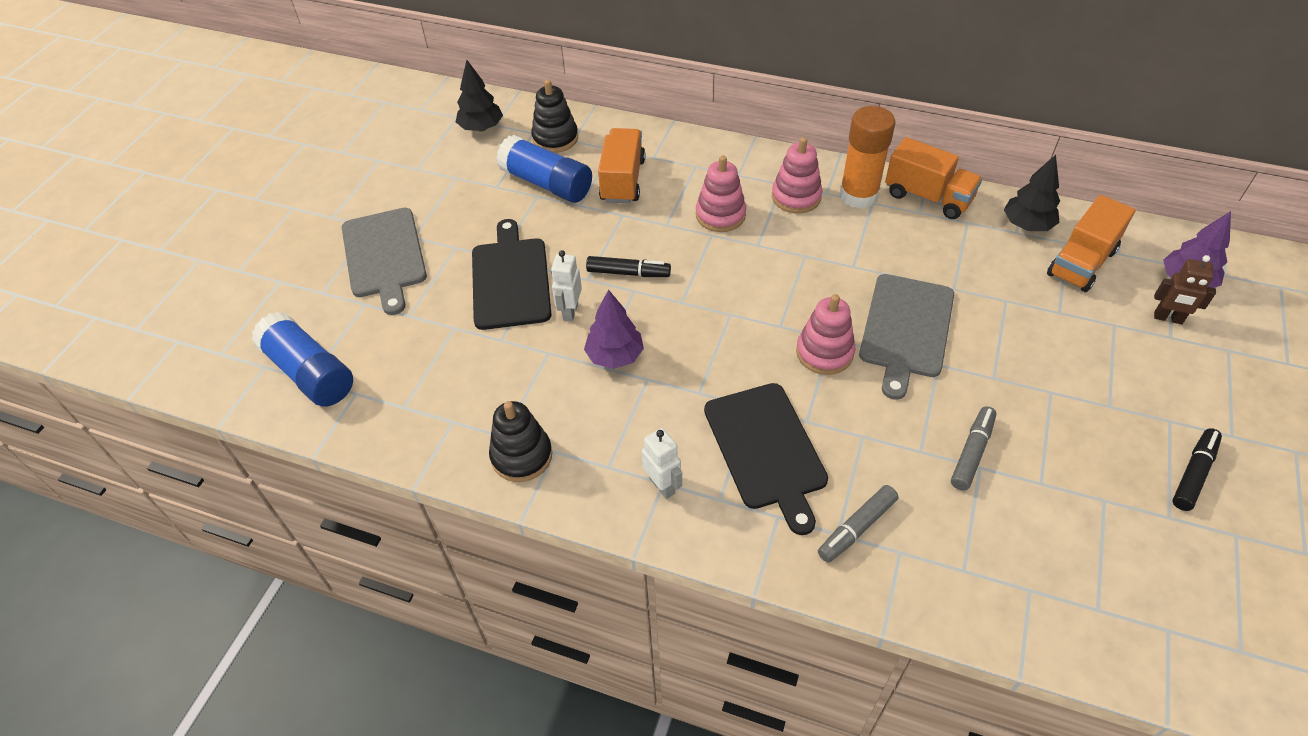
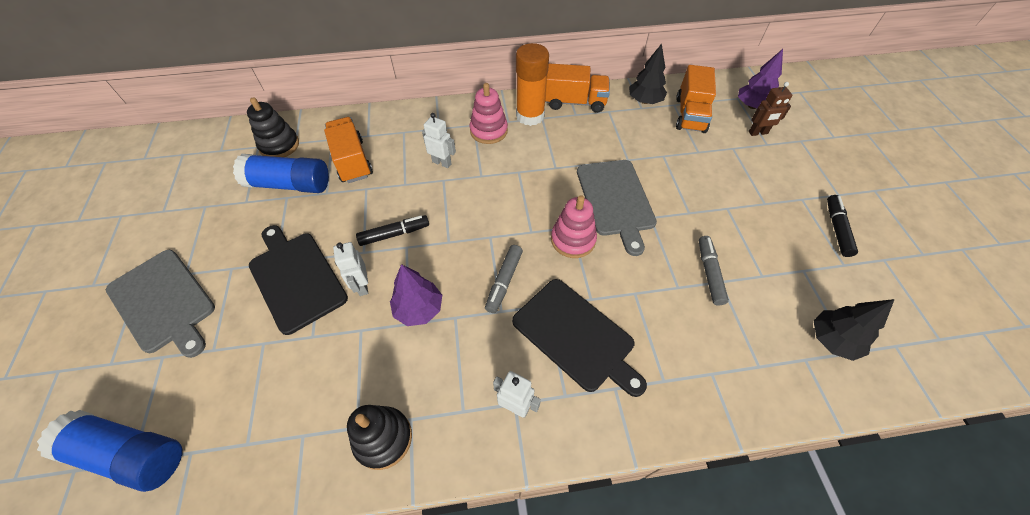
camera: 30 degrees left, 5 degrees up
black tree [456,60,503,132] -> black tree moved to [814,299,895,361]
pink stacking toy [696,156,746,232] -> white robot [422,113,456,168]
grey marker [818,485,898,563] -> grey marker moved to [485,245,523,313]

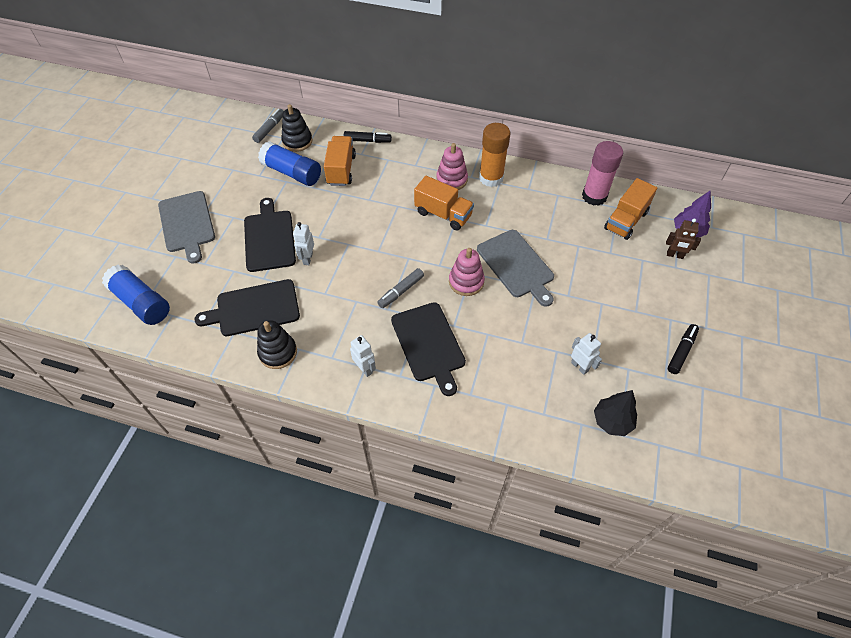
camera: 25 degrees right, 0 degrees up
black marker [356,215,429,246] -> black marker moved to [344,131,392,143]
purple tree [390,264,442,326] -> none
white robot [422,113,456,168] -> white robot moved to [571,333,602,375]
orange truck [545,63,610,113] -> orange truck moved to [414,176,474,230]
grey cutting board [577,160,657,256] -> grey cutting board turned 45 degrees counterclockwise [477,230,554,307]
black tree [629,44,667,104] -> pink glue stick [582,141,623,206]
grey marker [699,236,729,306] -> grey marker moved to [252,109,284,143]
none -> black cutting board [194,279,300,336]

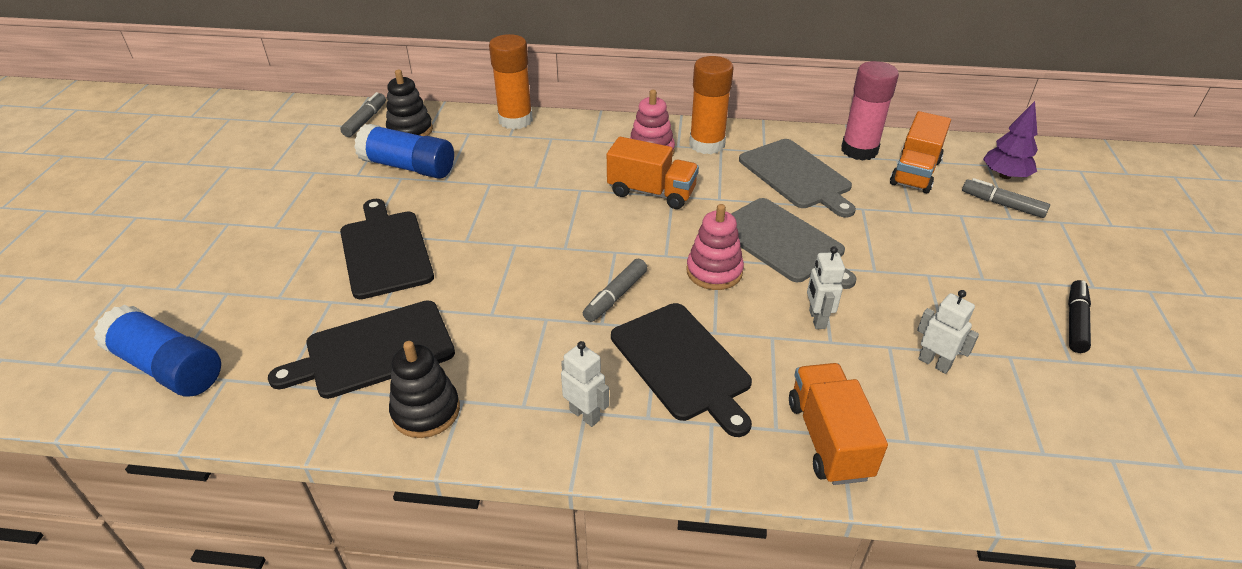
camera: 10 degrees left, 15 degrees down
grey cutting board [158,191,215,264] -> grey cutting board moved to [739,139,856,217]
white robot [293,222,314,265] -> white robot moved to [807,246,845,329]
orange truck [324,136,356,186] -> orange truck moved to [789,363,888,485]
black marker [344,131,392,143] -> orange glue stick [489,34,533,129]
black tree [594,390,637,436] -> none
brown robot [666,218,701,259] -> grey marker [962,178,1050,218]

